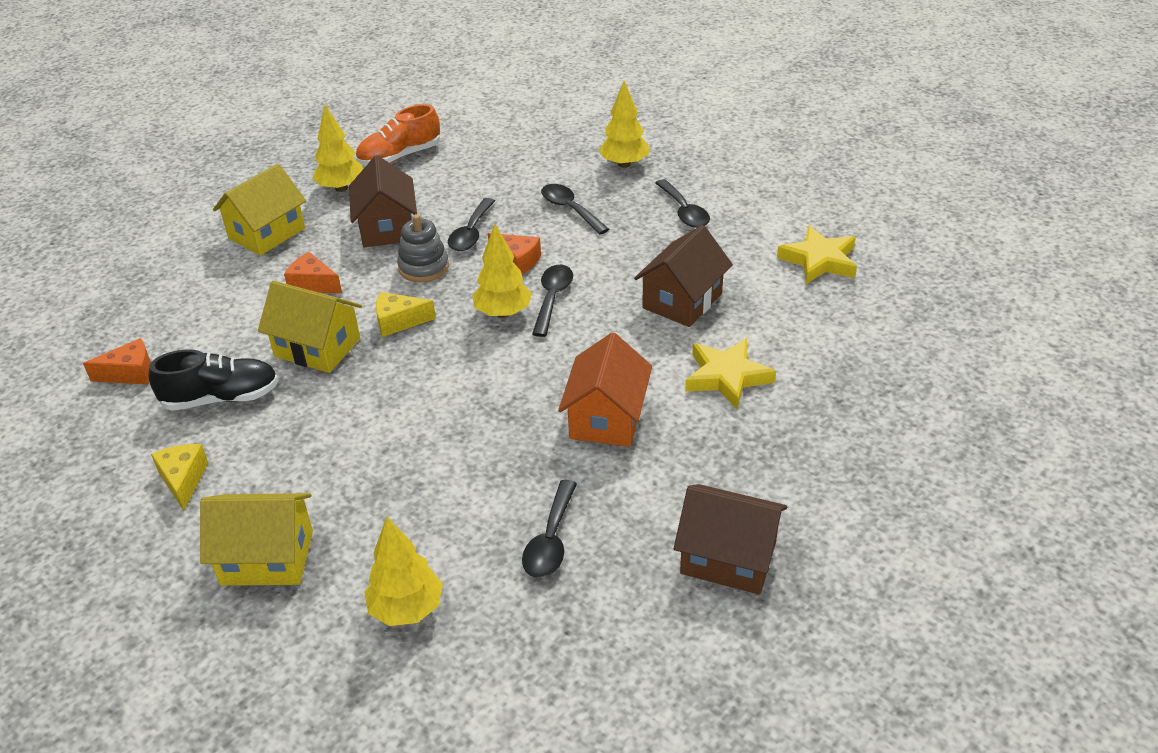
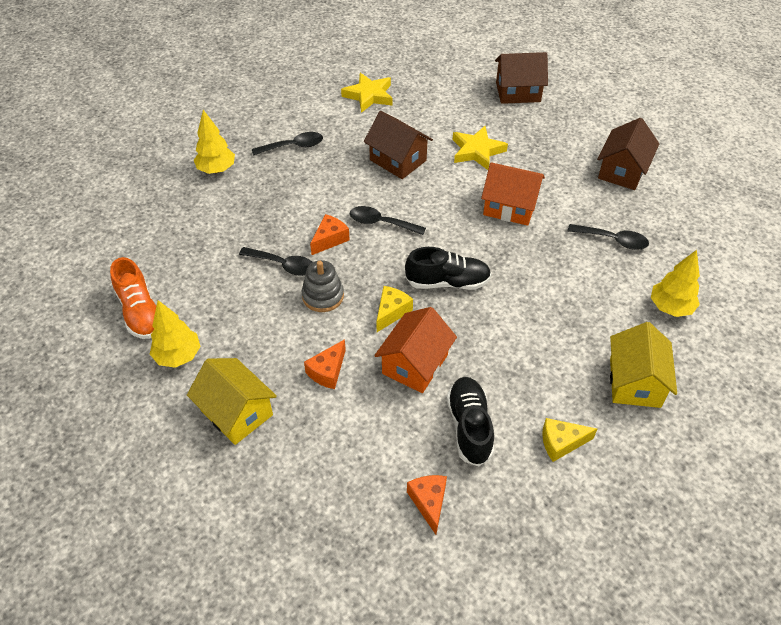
camera: 85 degrees left, 10 degrees up
yellow house [258,281,362,373] -> orange house [374,307,457,393]
brown house [349,155,417,247] -> brown house moved to [495,52,548,104]
yellow cheese [376,292,436,337] -> yellow cheese turned 150 degrees counterclockwise [376,286,413,332]
yellow tree [472,224,532,318] -> none
black spoon [541,184,609,235] -> none
none -> black shoe [405,247,491,290]

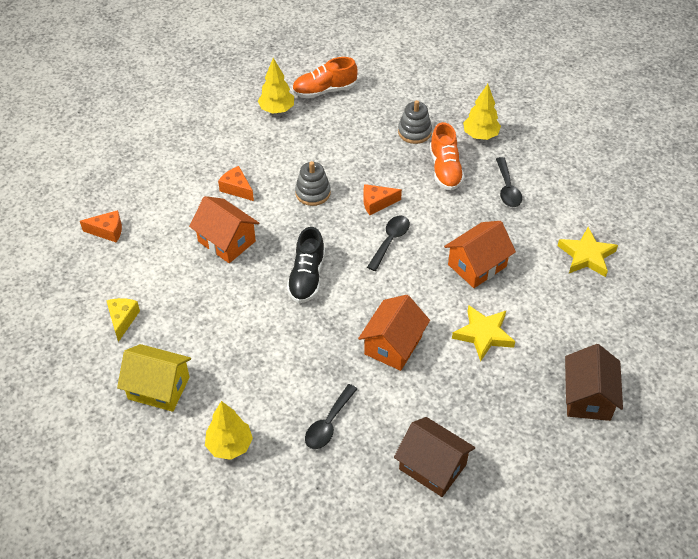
camera: 100 degrees right, 0 degrees up
yellow house [187,358,277,445] -> none
black spoon [239,247,313,276] -> none
orange cheese [310,214,350,255] -> orange cheese turned 120 degrees clockwise [363,184,402,215]
brown house [364,111,433,179] -> orange house [444,221,516,288]
yellow cheese [376,286,413,332] -> none
black shoe [447,377,494,466] -> none
none -> grey stacking toy [398,100,432,144]
none -> orange shoe [430,122,464,190]

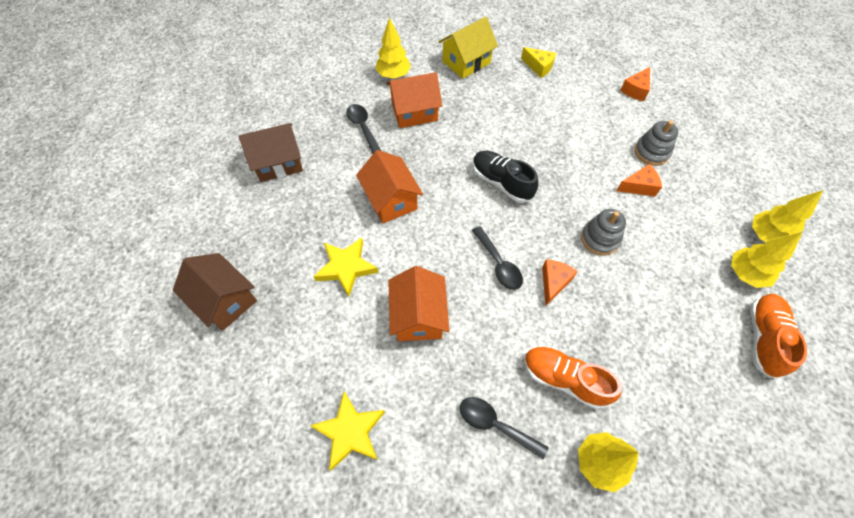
camera: 125 degrees right, 10 degrees up
orange house [189,196,259,263] -> orange house moved to [387,72,442,128]
grey stacking toy [398,100,432,144] -> grey stacking toy moved to [635,120,678,166]
none -> yellow tree [752,190,823,243]

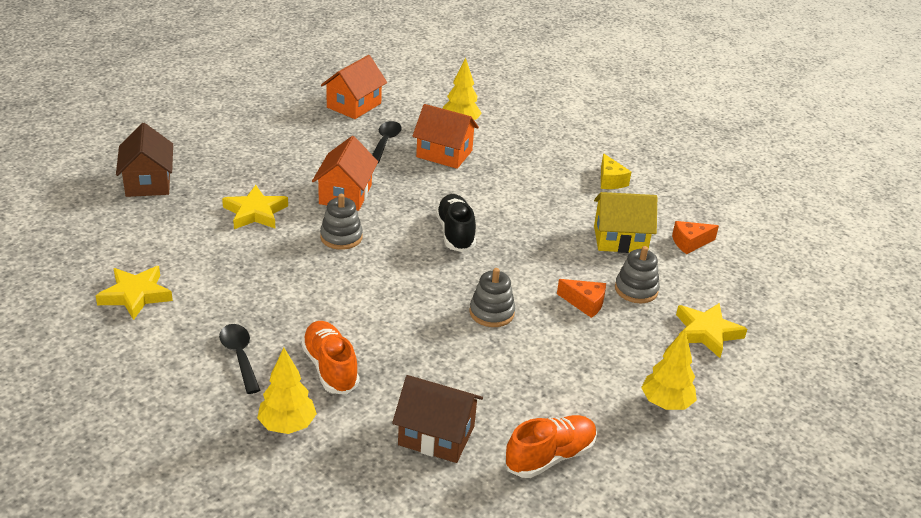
camera: 35 degrees right, 25 degrees down
brown house [239,123,303,182] -> brown house moved to [392,375,483,463]
orange house [388,266,449,341] -> orange house moved to [321,55,387,119]
yellow house [439,17,498,79] -> yellow house moved to [594,192,657,253]
black spoon [472,226,523,290] -> none
orange cheese [542,259,578,306] -> none
yellow tree [731,232,803,288] -> none
none -> grey stacking toy [320,194,363,250]
none -> yellow star [676,303,747,358]

